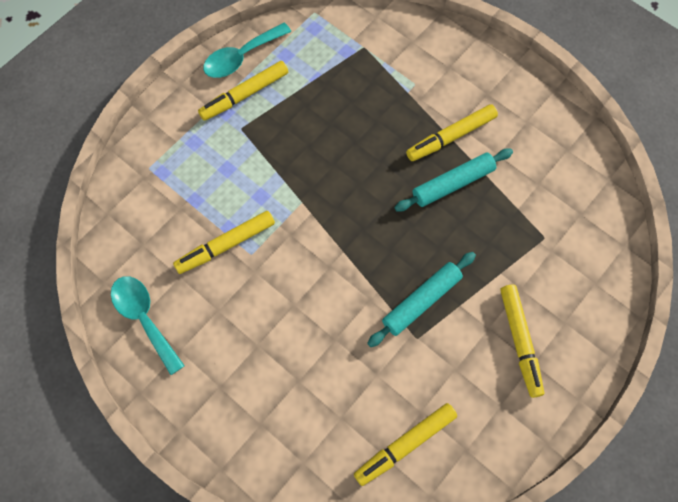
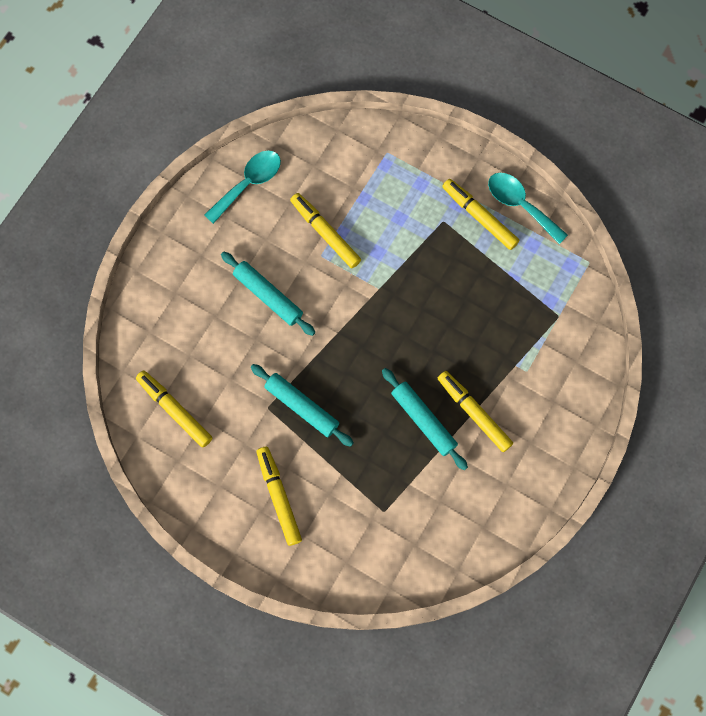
camera: 80 degrees right, 5 degrees up
yellow marker [500,285,544,398] -> yellow marker turned 90 degrees clockwise [257,447,302,546]
none -> turquoise rolling pin [221,252,315,336]

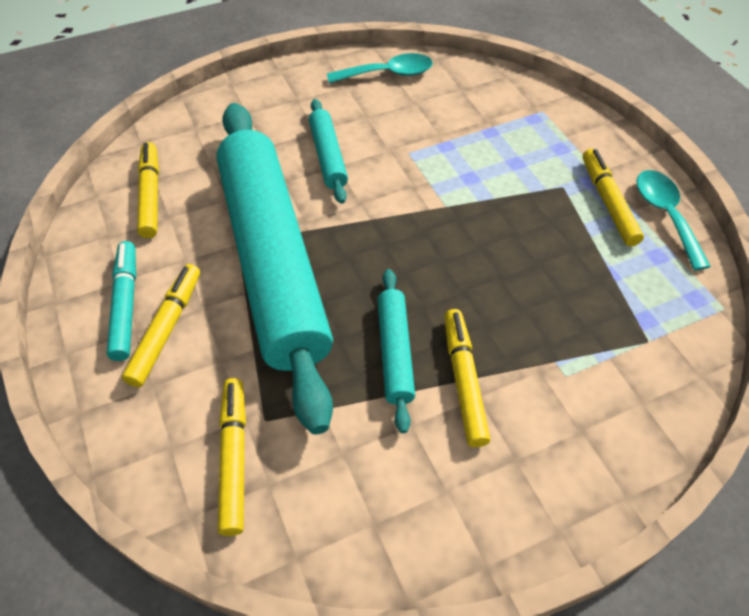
camera: 35 degrees right, 20 degrees down
turquoise rolling pin [251,364,353,447] -> turquoise rolling pin [216,103,333,435], size x2.44
yellow marker [290,193,361,268] -> yellow marker moved to [218,378,246,536]
none -> turquoise marker [107,241,136,361]

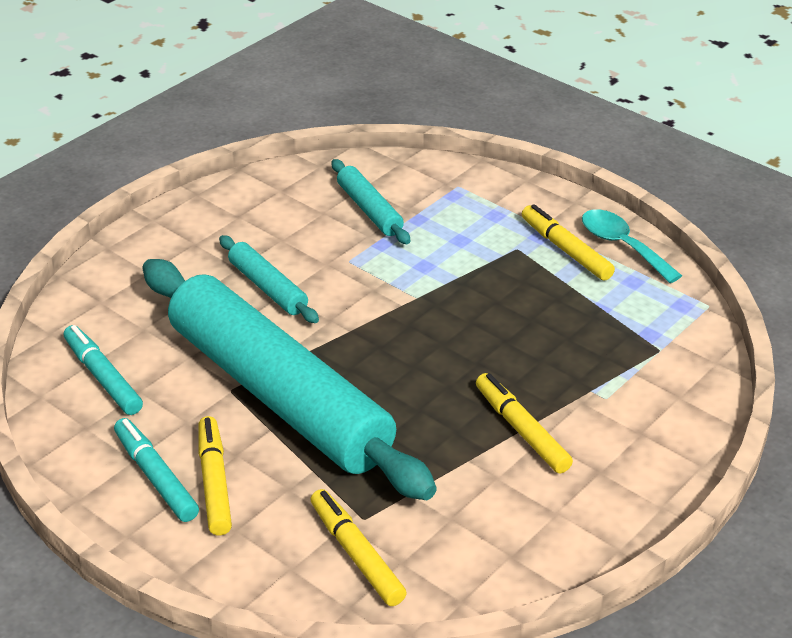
camera: 25 degrees left, 15 degrees down
yellow marker [137,142,159,238] -> turquoise marker [64,325,143,415]
turquoise spoon [327,53,433,83] -> none
turquoise rolling pin [378,269,415,433] -> turquoise rolling pin moved to [332,159,410,244]

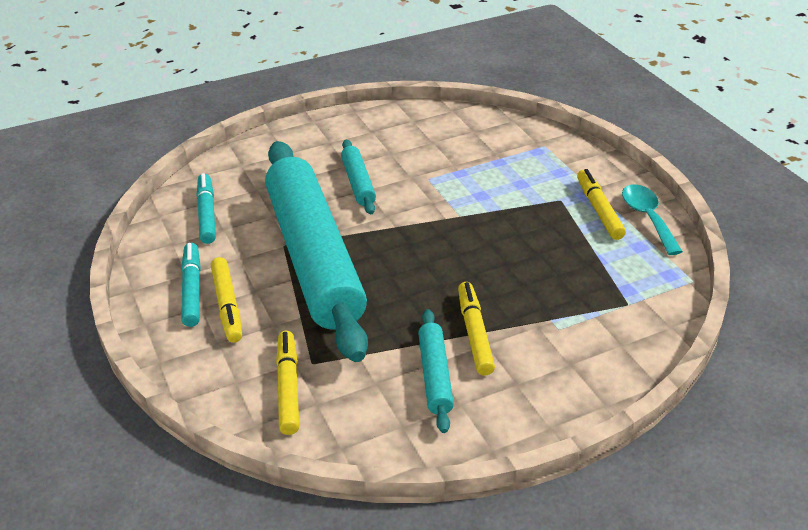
camera: 25 degrees right, 0 degrees up
yellow marker [198,416,232,535] -> yellow marker turned 150 degrees clockwise [211,257,242,343]
turquoise rolling pin [332,159,410,244] -> turquoise rolling pin moved to [418,309,454,433]

